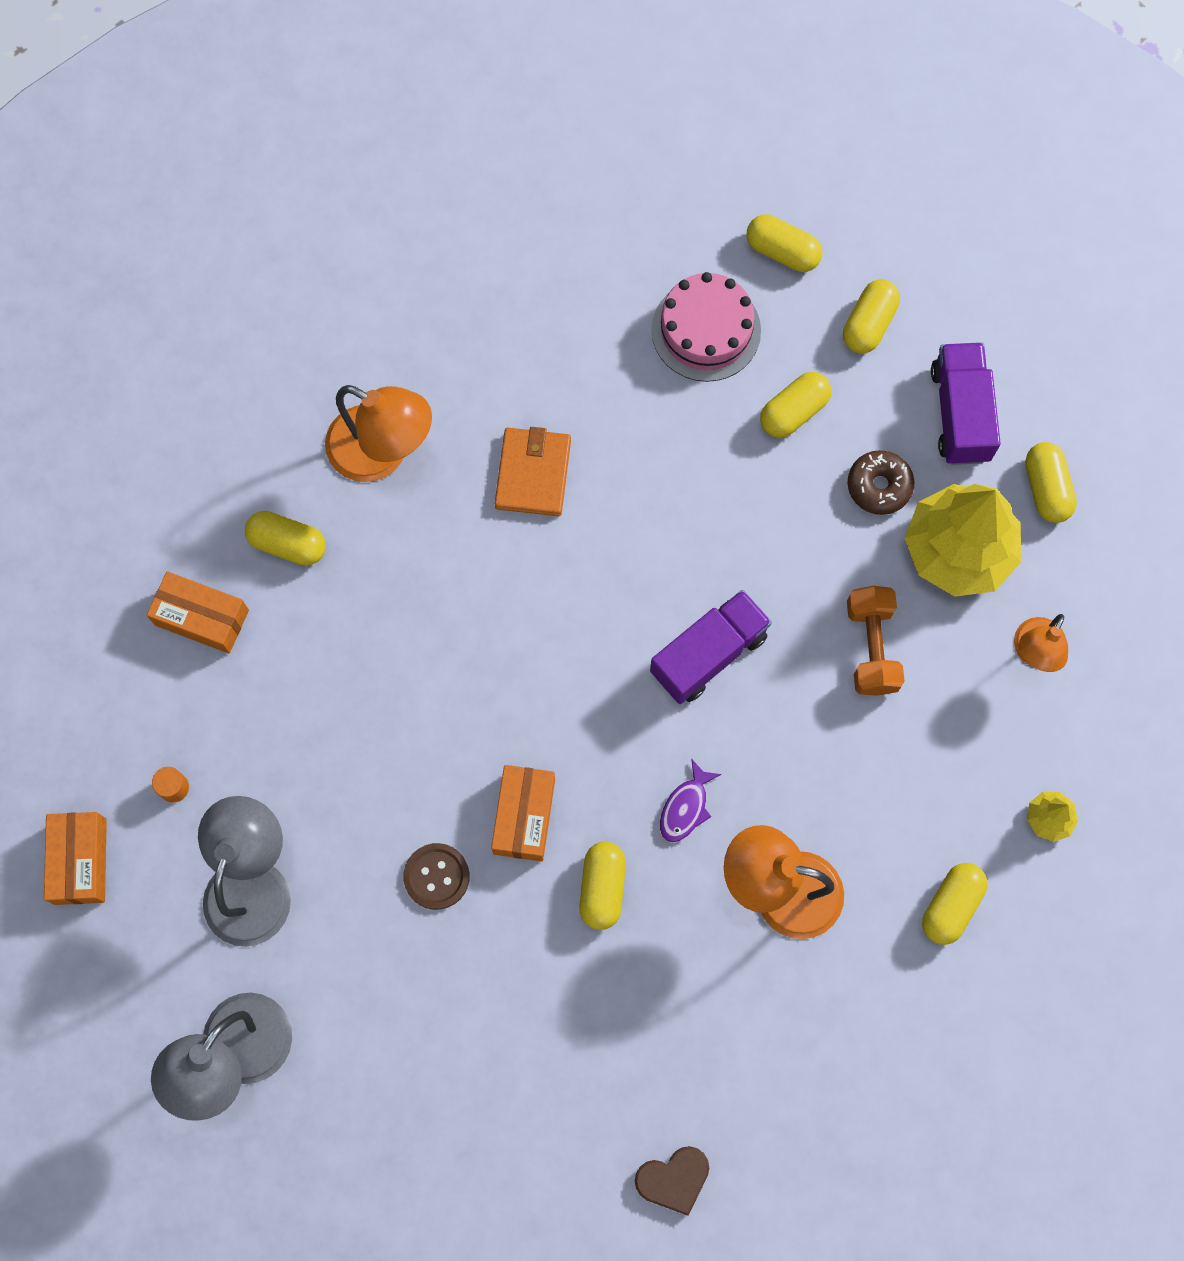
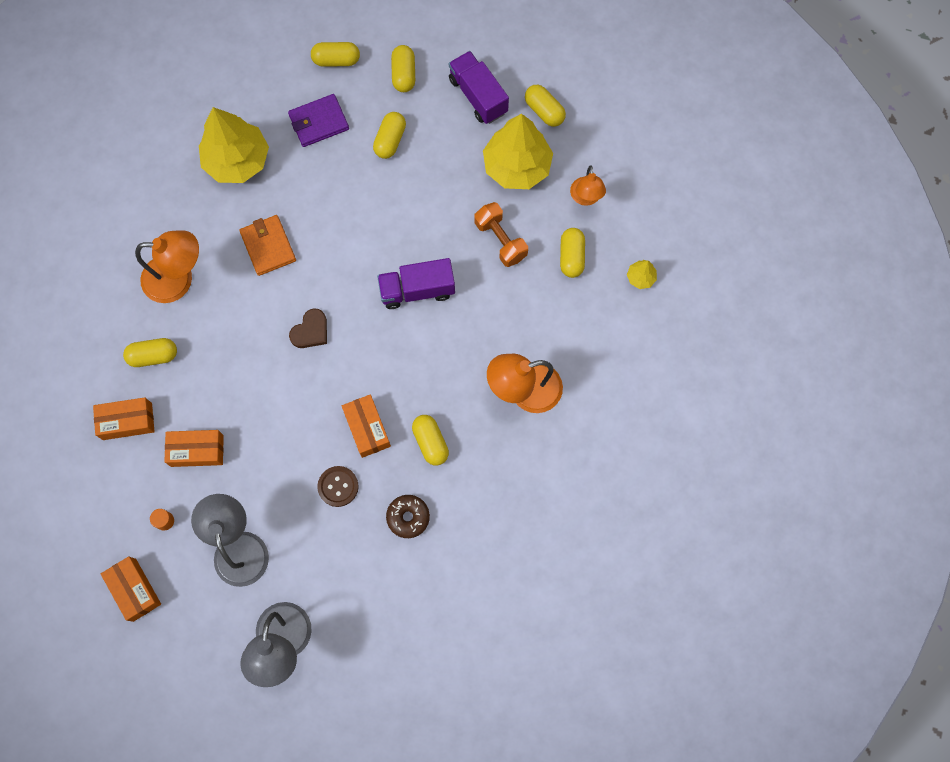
camera: 30 degrees left, 0 degrees up
brown heart [635,1146,709,1216] -> brown heart moved to [289,308,327,348]
purple truck [650,590,772,704] -> purple truck turned 120 degrees counterclockwise [377,258,455,309]
pink cake [651,272,761,382] -> purple wallet [288,94,349,147]
purple fish [660,759,722,842] -> none
brown donut [847,450,915,515] -> brown donut moved to [386,495,430,538]
yellow capsule [922,863,988,945] -> yellow capsule moved to [560,228,585,278]
none -> orange box [164,430,224,467]
none -> yellow tree [199,107,269,183]

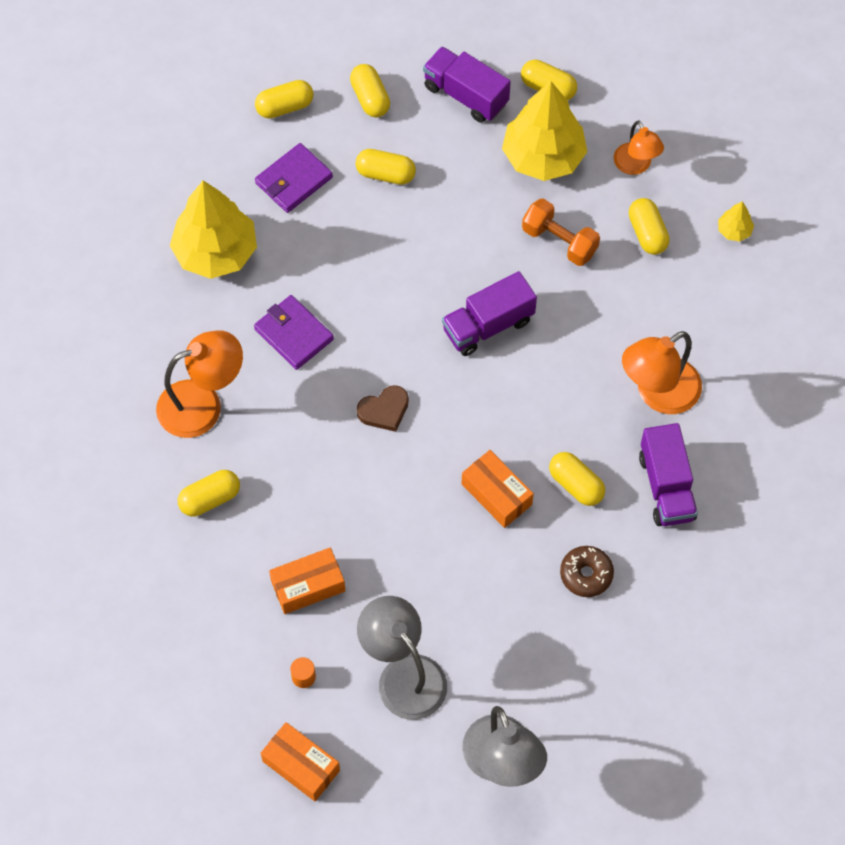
camera: 20 degrees left, 10 degrees down
orange box [93,397,155,440] -> none
orange wallet [239,215,296,276] -> purple wallet [254,295,334,370]
brown heart [289,308,327,348] -> brown heart turned 45 degrees clockwise [357,385,409,432]
brown button [317,466,359,507] -> none
yellow capsule [373,112,406,159] -> yellow capsule turned 75 degrees counterclockwise [355,149,416,185]
none -> purple truck [639,423,698,526]

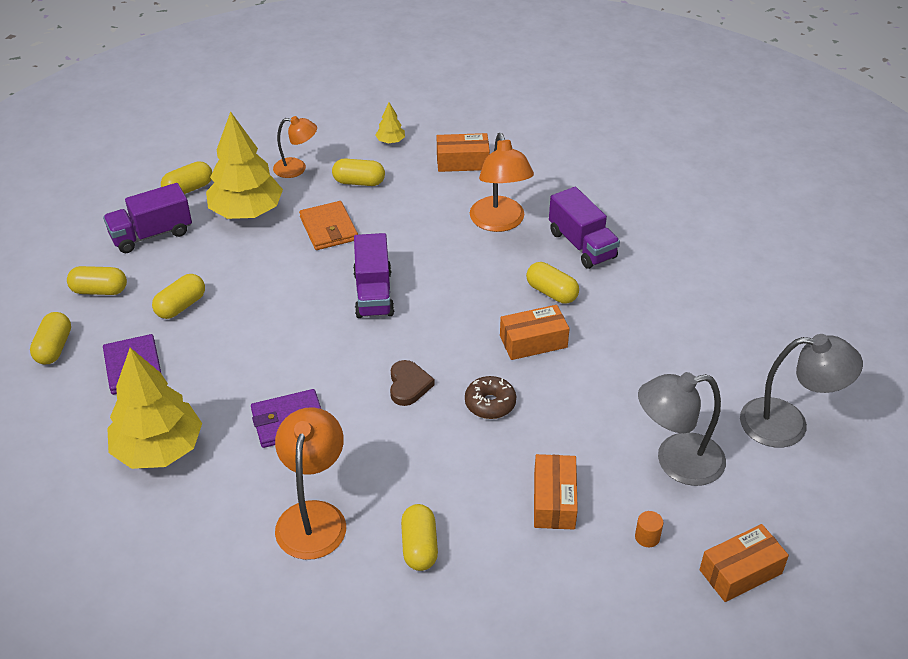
camera: 65 degrees left, 20 degrees down
orange dumbbell [522,198,600,266] -> orange wallet [299,201,358,250]
yellow capsule [549,452,605,506] -> yellow capsule turned 60 degrees clockwise [526,262,579,304]
brown donut [560,546,614,597] -> brown donut moved to [465,376,516,419]
purple truck [639,423,698,526] -> purple truck turned 45 degrees clockwise [549,187,620,269]
none -> orange box [437,133,490,172]

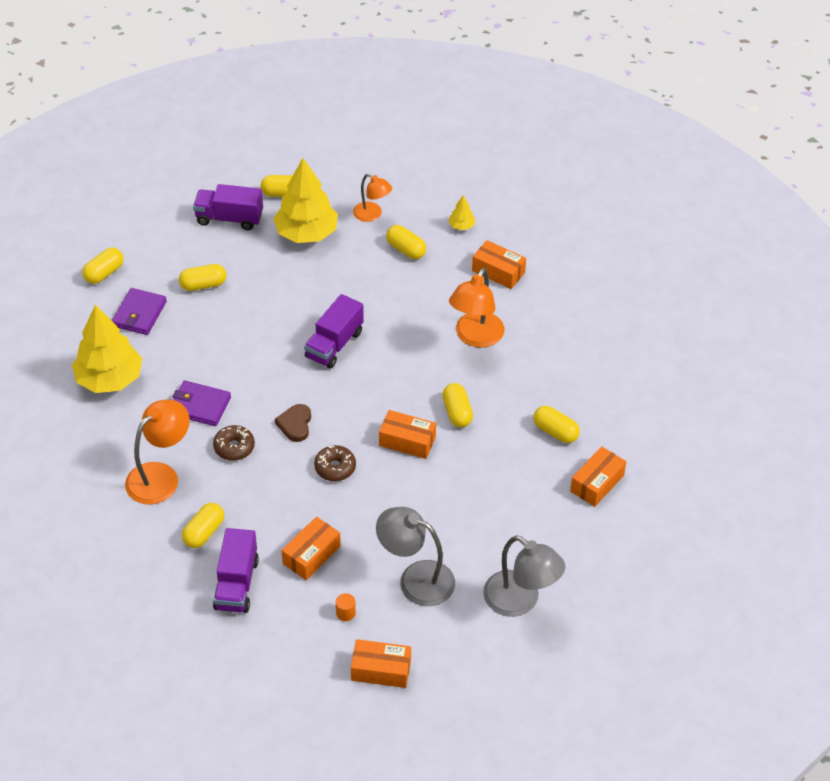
camera: 35 degrees right, 5 degrees up
yellow capsule [67,266,127,295] -> yellow capsule moved to [533,406,580,443]
orange wallet [299,201,358,250] -> none
brown heart [390,360,435,406] -> brown heart turned 150 degrees clockwise [275,404,311,442]
purple truck [549,187,620,269] -> purple truck moved to [213,528,259,613]
none -> brown donut [213,425,255,461]
none -> orange box [570,446,626,507]

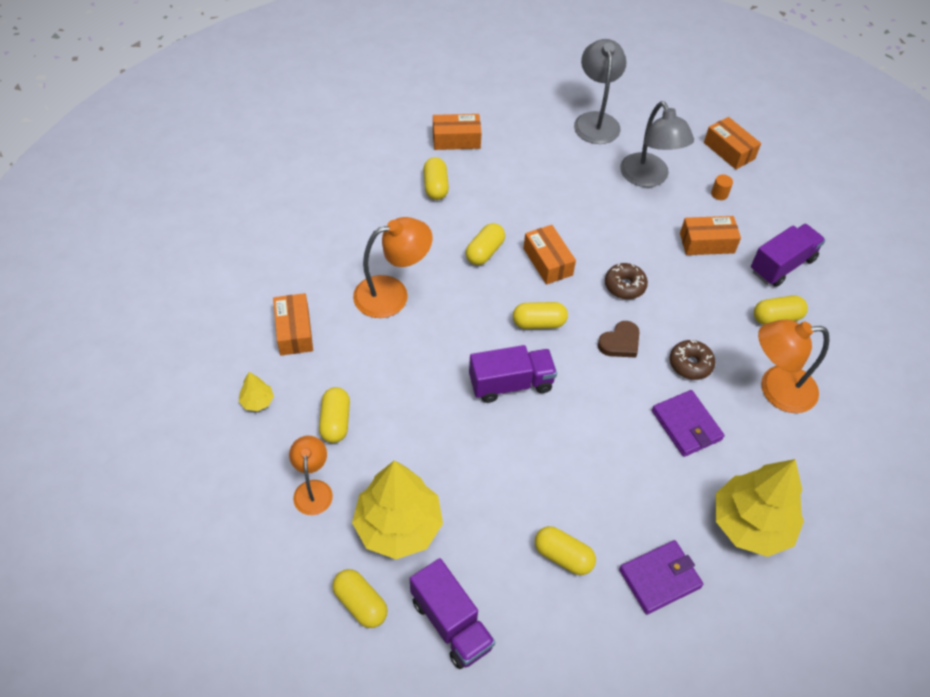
camera: 135 degrees left, 5 degrees up
yellow capsule [82,247,124,284] -> yellow capsule moved to [513,302,568,329]

